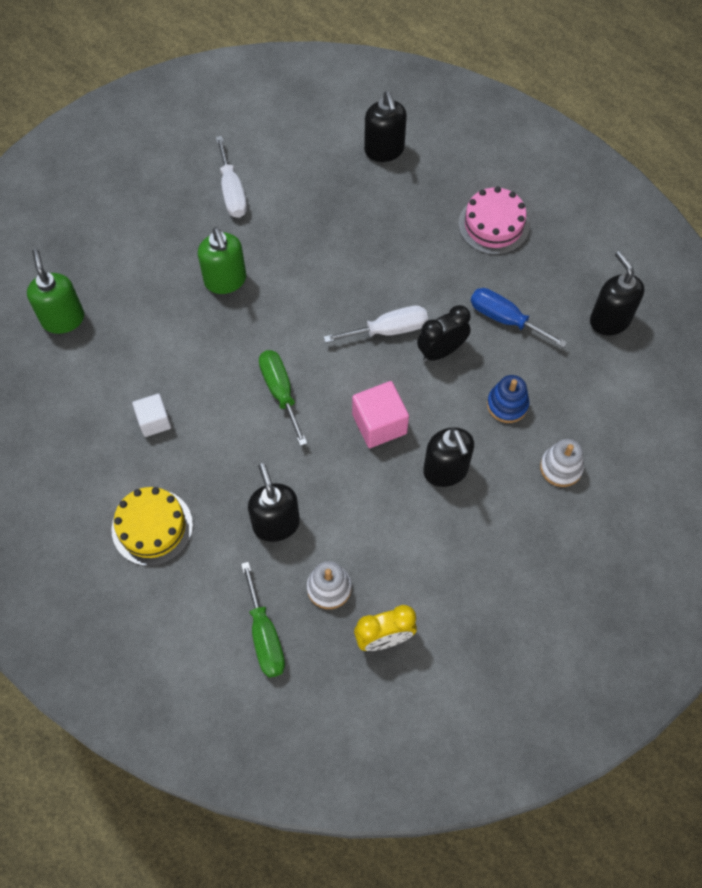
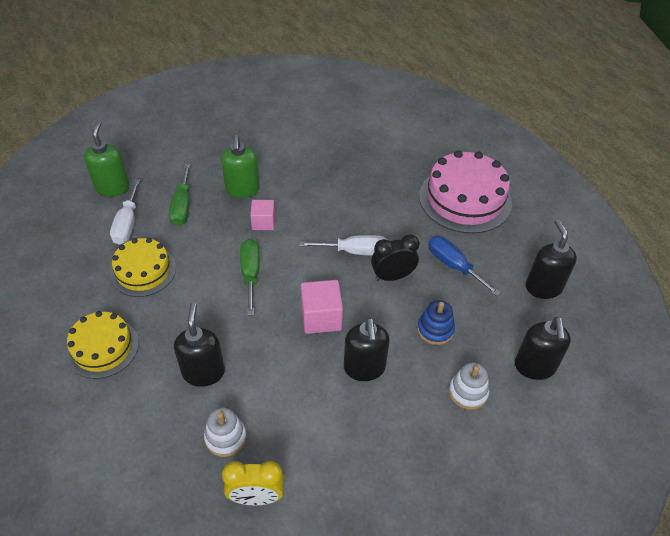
camera: 15 degrees right, 15 degrees down
white cube [132,393,171,437] -> yellow cake [111,238,176,297]
white screwdriver [216,136,247,218] -> white screwdriver moved to [110,179,140,245]
green screwdriver [241,562,285,678] -> green screwdriver moved to [169,164,191,226]
black soap dispenser [364,91,407,162] -> black soap dispenser moved to [515,317,571,380]
pink cake [458,187,530,255] -> pink cake [419,150,512,234], size x1.59
none -> pink cube [250,200,275,230]

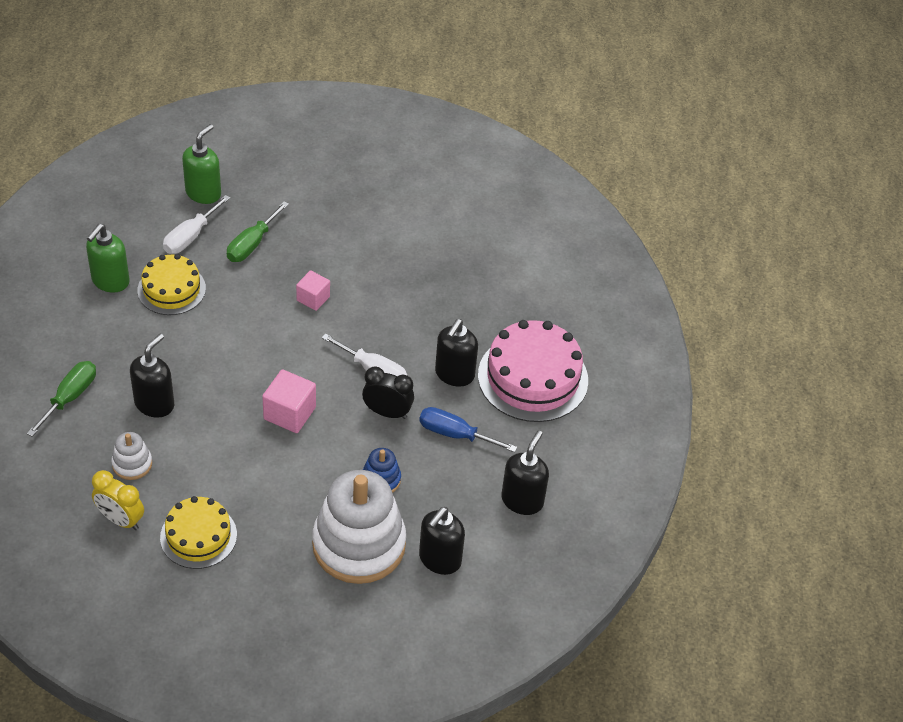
camera: 30 degrees right, 0 degrees up
yellow cake [66,311,139,379] -> yellow cake moved to [160,496,237,569]
green soap dispenser [221,135,260,198] -> green soap dispenser moved to [86,224,130,293]
green screwdriver [240,239,260,316] -> green screwdriver moved to [26,361,96,437]
black soap dispenser [344,318,390,381] -> black soap dispenser moved to [435,319,478,387]
blue screwdriver [428,236,501,296] -> blue screwdriver turned 60 degrees counterclockwise [419,407,517,452]
white stacking toy [449,362,489,410] -> white stacking toy [312,470,406,584], size x2.28

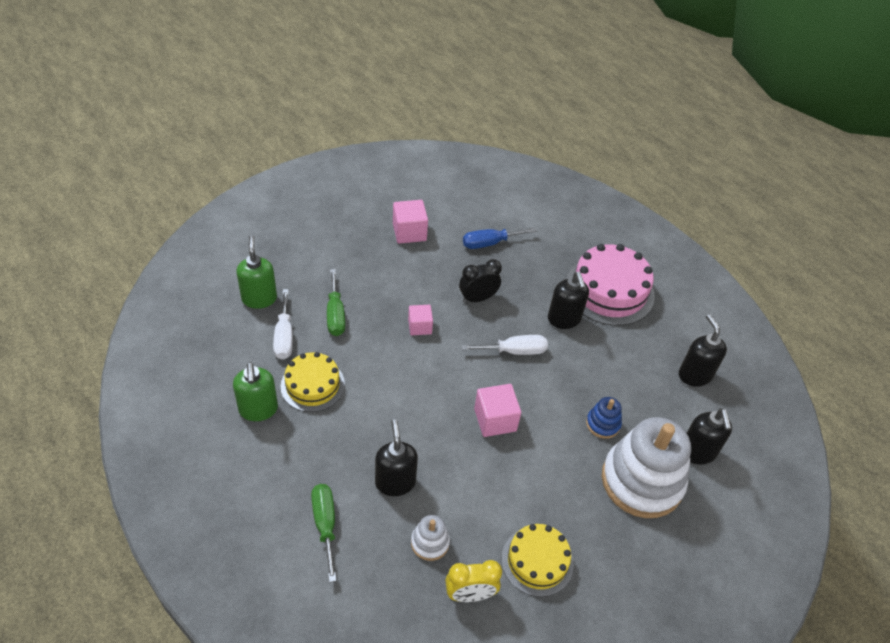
camera: 40 degrees left, 0 degrees up
black clock [362,366,414,419] -> black clock moved to [459,259,502,303]
blue screwdriver [419,407,517,452] -> blue screwdriver moved to [463,227,537,249]
none -> pink cube [393,200,428,244]

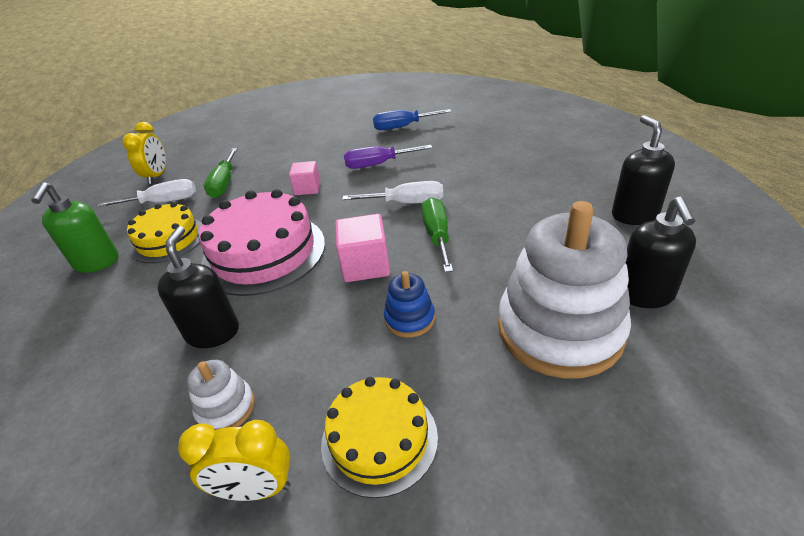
camera: 15 degrees right, 10 degrees down
green soap dispenser [236,235,277,309] -> yellow clock [122,122,166,184]
white screwdriver [273,289,293,359] -> white screwdriver turned 105 degrees counterclockwise [97,179,196,207]
green screwdriver [311,484,337,582] -> green screwdriver moved to [421,197,453,272]
pink cube [393,200,428,244] -> none
black clock [459,259,502,303] -> purple screwdriver [344,145,433,169]
black soap dispenser [548,272,589,329] -> none
pink cake [566,244,655,326] -> pink cake moved to [199,189,325,296]
blue stacking toy [586,397,622,439] -> blue stacking toy moved to [384,271,435,338]

